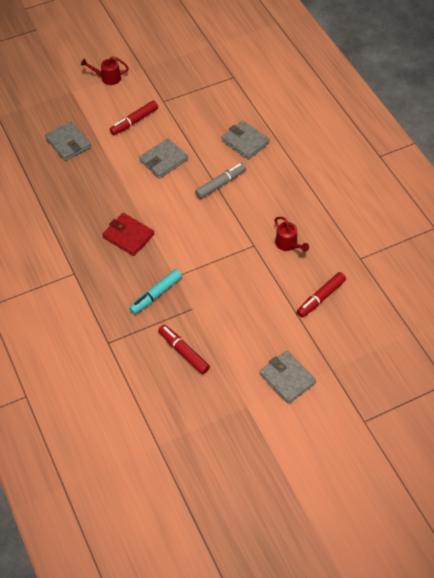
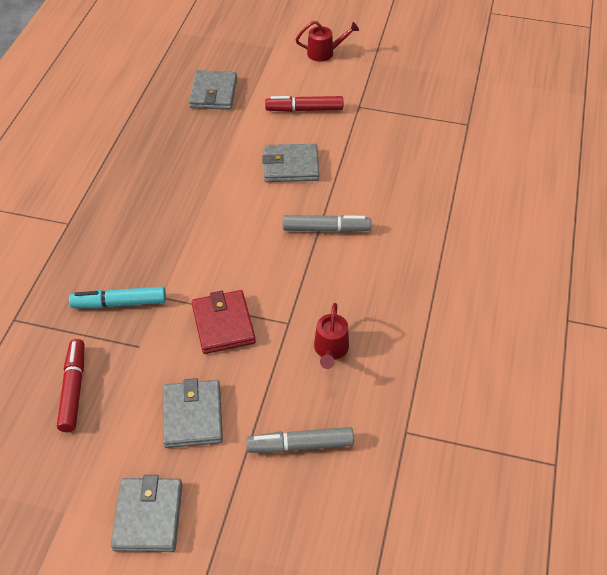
camera: 40 degrees right, 5 degrees down
red watering can [81,56,129,85] -> red watering can turned 135 degrees clockwise [296,21,359,62]
red wallet [102,213,154,256] -> red wallet moved to [192,290,256,354]
grey wallet [222,121,270,160] -> grey wallet moved to [163,378,223,448]
red marker [297,272,346,317] -> grey marker [246,427,354,453]

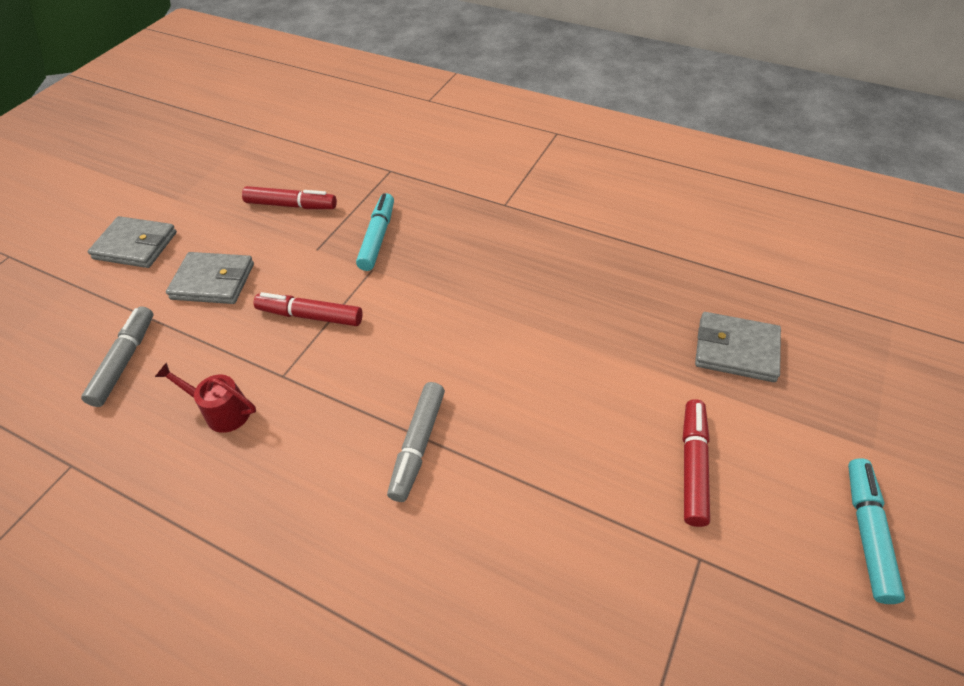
camera: 105 degrees right, 0 degrees up
red wallet [192,290,256,354] -> red marker [254,292,363,326]
grey wallet [262,144,319,182] -> none
red watering can [296,21,359,62] -> turquoise marker [848,458,905,604]

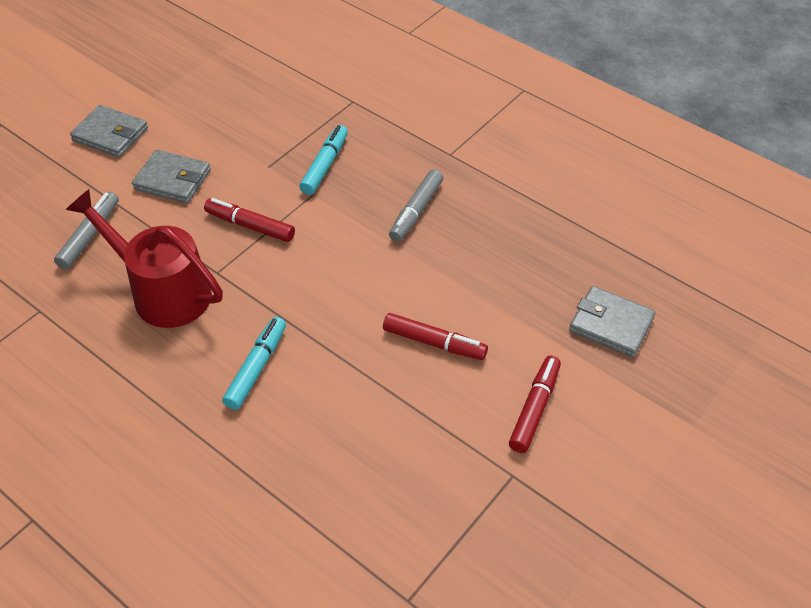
camera: 10 degrees right, 0 degrees up
red watering can [155,363,256,433] -> red watering can [66,189,223,328], size x2.05
red marker [242,186,337,209] -> red marker moved to [383,313,488,360]
grey marker [387,382,445,502] -> grey marker moved to [389,169,443,242]
turquoise marker [848,458,905,604] -> turquoise marker moved to [222,317,286,410]

